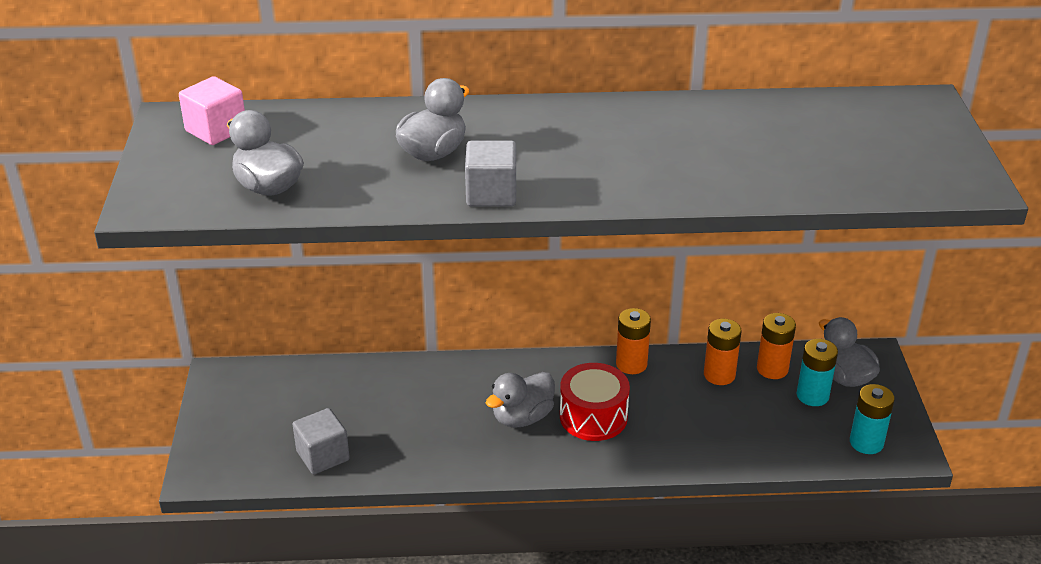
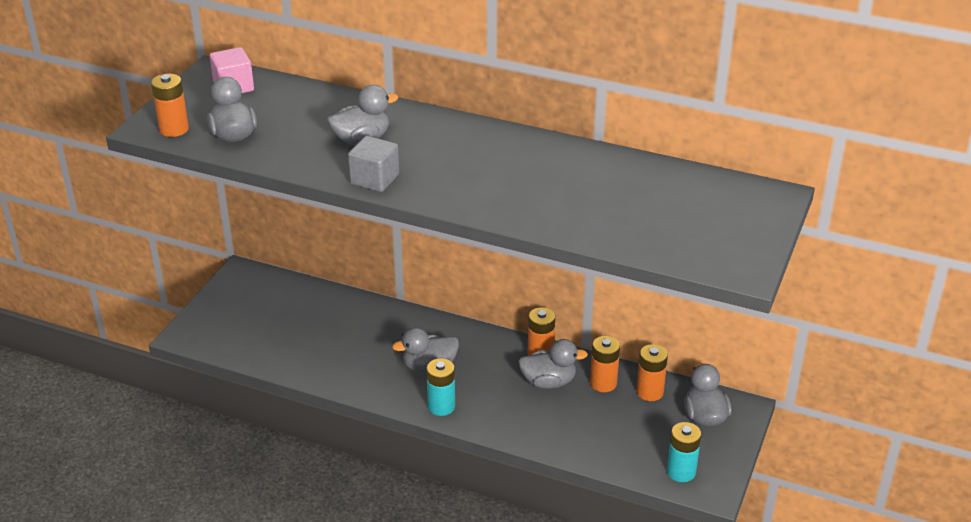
camera: 25 degrees right, 0 degrees up
grey cube [293,408,350,474] -> none
red drum [560,363,630,441] -> none
turquoise battery [797,339,838,406] -> turquoise battery moved to [426,358,455,416]
none -> orange battery [151,74,189,137]
none -> grey duck [518,339,588,389]

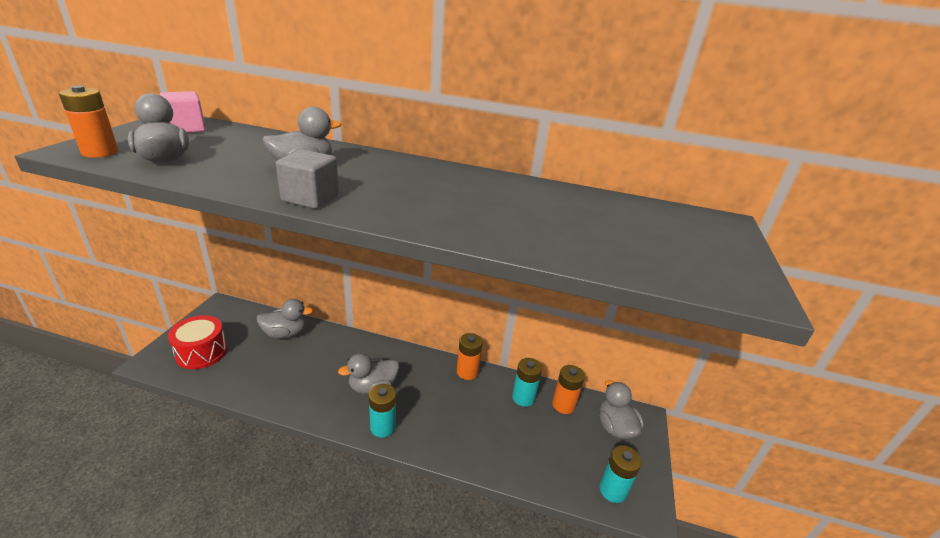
camera: 10 degrees left, 5 degrees down
grey duck [518,339,588,389] -> grey duck moved to [257,299,313,338]
orange battery [590,336,620,392] -> turquoise battery [512,358,542,407]
none -> red drum [168,315,228,369]

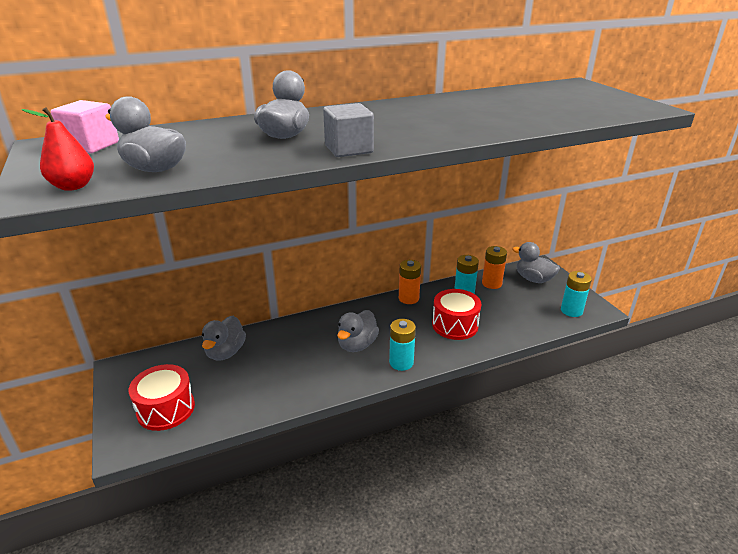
camera: 35 degrees left, 0 degrees up
orange battery [59,85,118,158] -> red pear [21,107,94,191]
grey duck [257,299,313,338] -> grey duck turned 150 degrees clockwise [202,316,246,360]
none -> red drum [432,289,481,340]

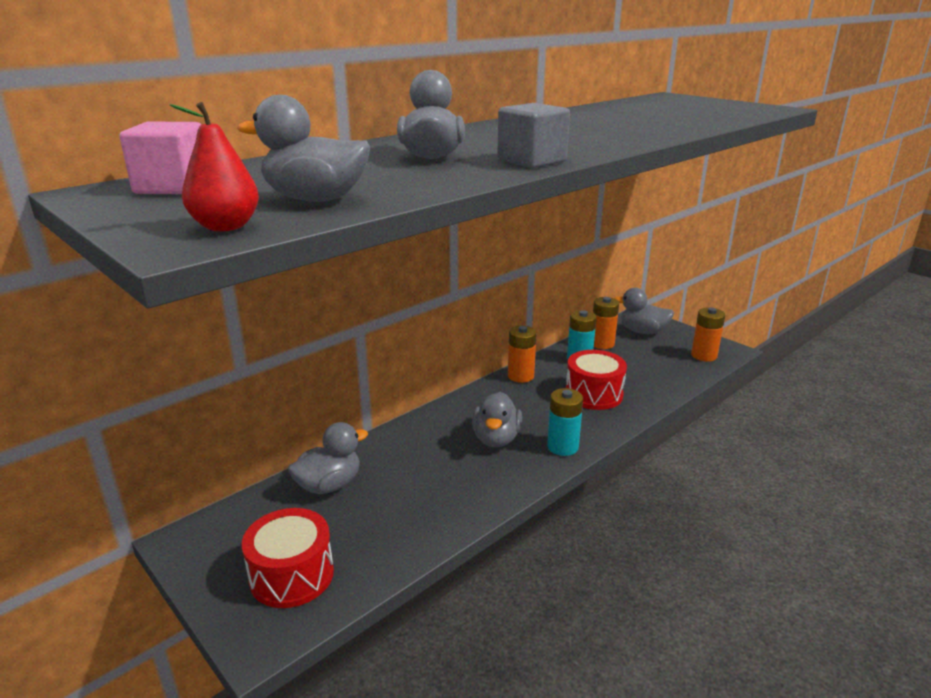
camera: 20 degrees left, 5 degrees down
grey duck [202,316,246,360] -> grey duck turned 120 degrees counterclockwise [288,422,368,494]
turquoise battery [561,271,592,317] -> orange battery [691,308,725,362]

